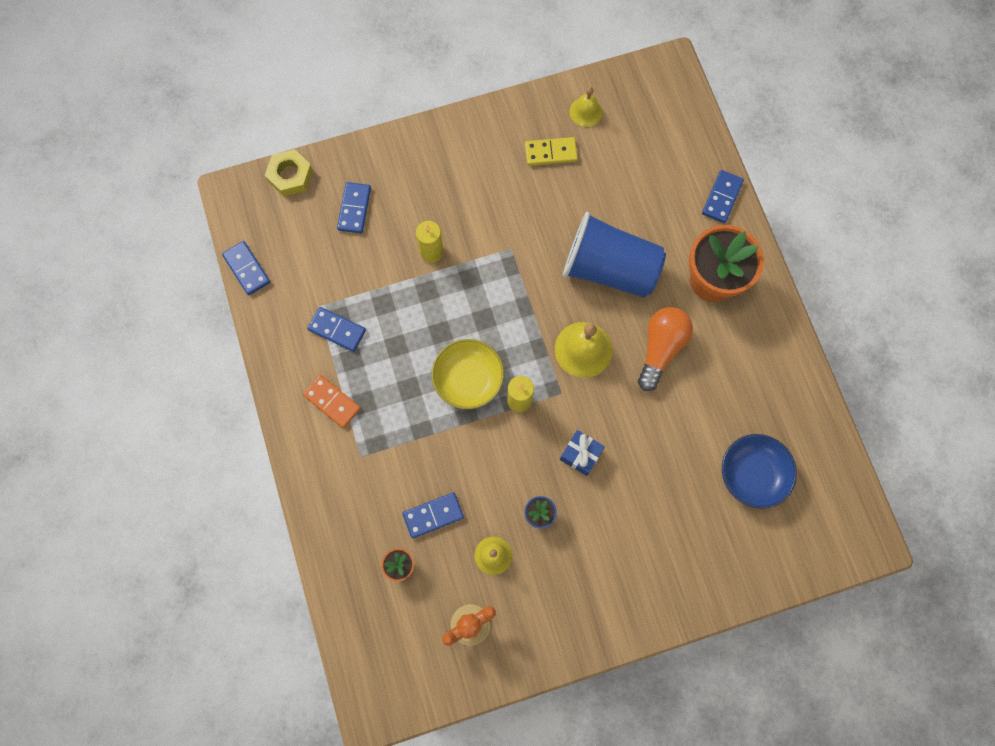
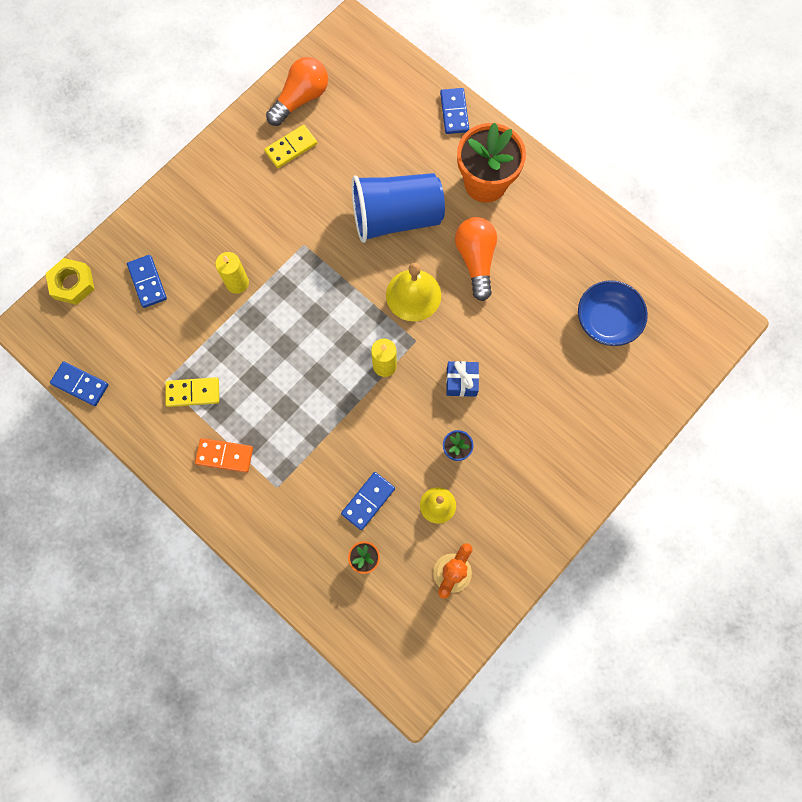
camera: 30 degrees left, 0 degrees up
blue domino [307,307,366,352] -> yellow domino [165,377,219,407]
yellow bowl [431,339,504,409] -> none
yellow bell [569,87,603,127] -> orange light bulb [266,57,328,126]

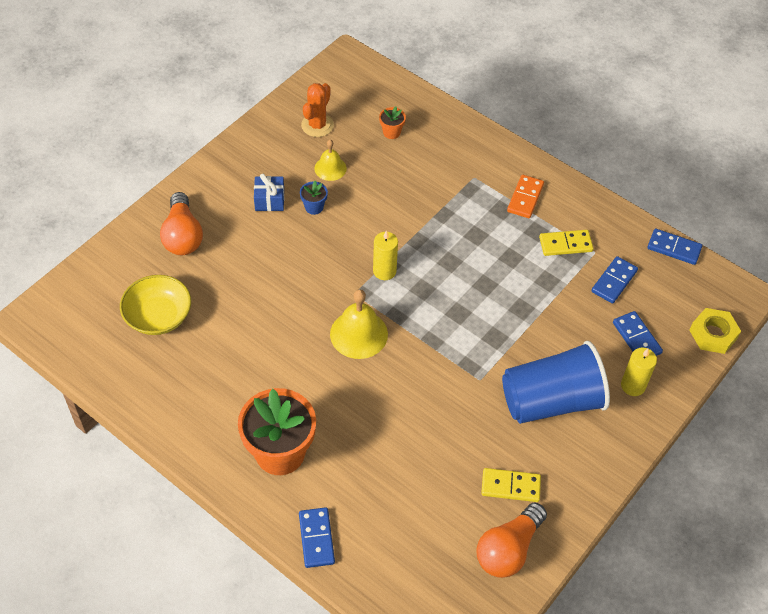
camera: 175 degrees right, 20 degrees down
orange domino [195,438,253,473] -> orange domino turned 75 degrees counterclockwise [507,175,544,218]
yellow candle [215,252,249,294] -> yellow candle moved to [621,348,657,396]
yellow domino [264,125,317,168] -> yellow domino turned 45 degrees clockwise [481,468,541,502]
blue domino [341,472,395,530] -> blue domino moved to [591,256,638,303]
blue cup [352,173,445,243] -> blue cup moved to [502,341,610,424]
blue gift [446,361,479,397] -> blue gift moved to [254,174,284,211]
orange light bulb [455,217,497,301] -> orange light bulb moved to [160,192,203,255]
blue bowl [578,280,648,346] -> yellow bowl [120,275,191,335]

